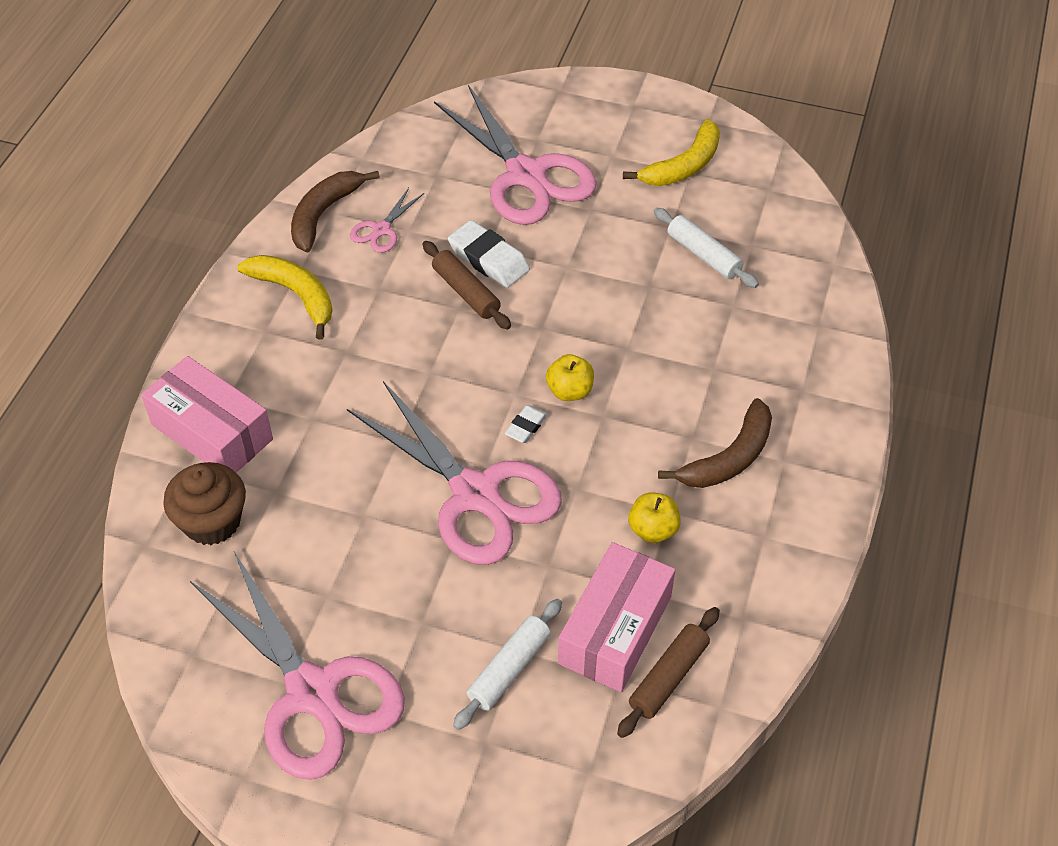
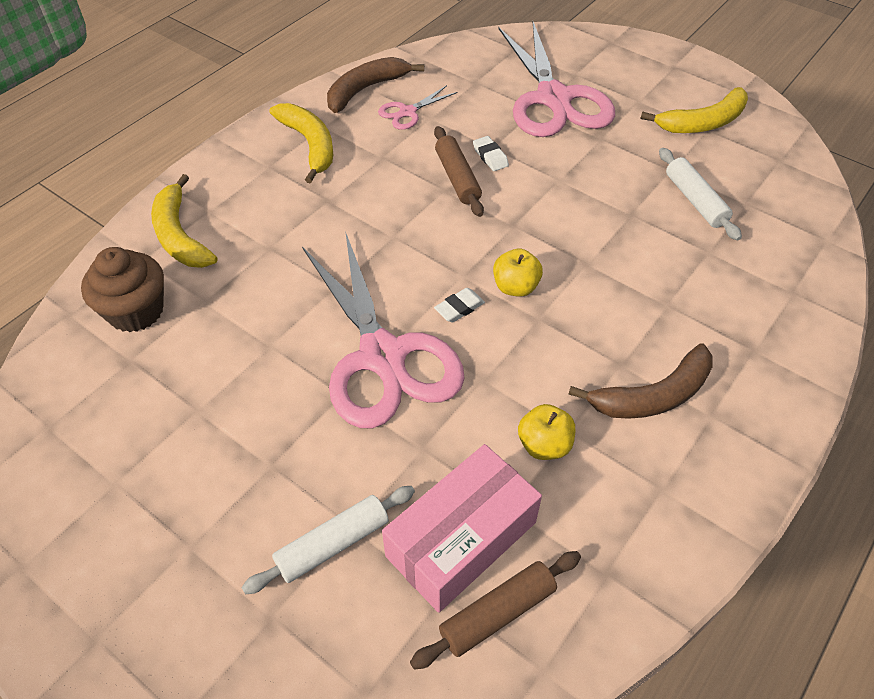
camera: 20 degrees right, 0 degrees up
pink box [141,356,273,473] -> yellow banana [151,174,218,268]
pink scissors [190,552,405,780] -> none
white eraser [448,220,530,288] -> white eraser [473,136,509,171], size x0.55

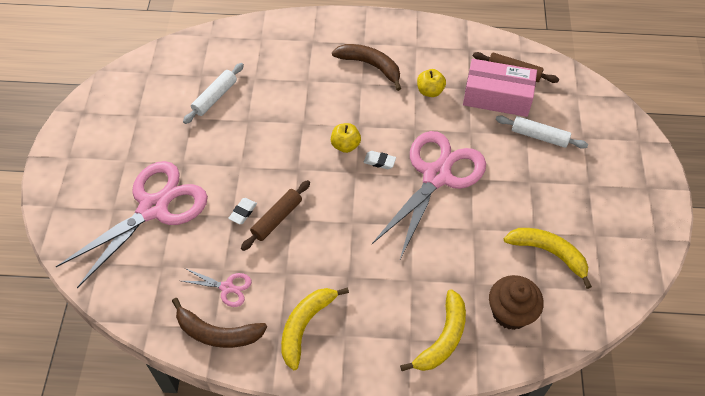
camera: 125 degrees left, 5 degrees up
yellow banana [641,87,748,133] -> yellow banana moved to [504,228,592,289]

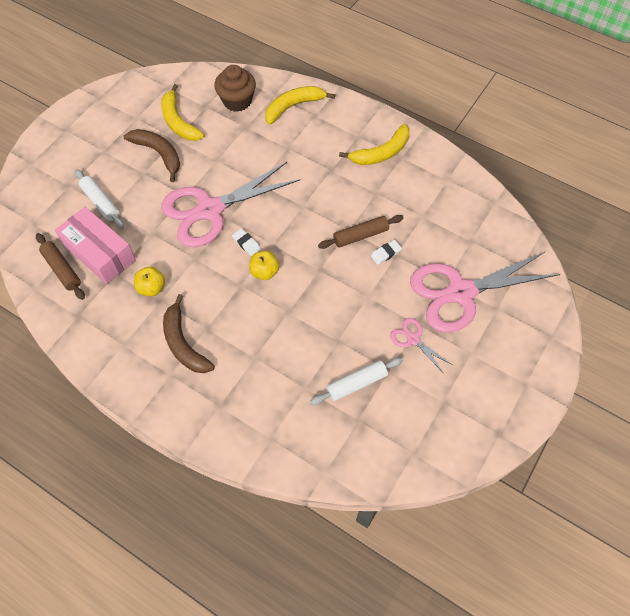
camera: 150 degrees left, 5 degrees up
brown banana [172,298,267,348] -> brown banana moved to [123,129,180,182]
pink scissors [182,268,252,307] -> pink scissors moved to [390,318,452,372]

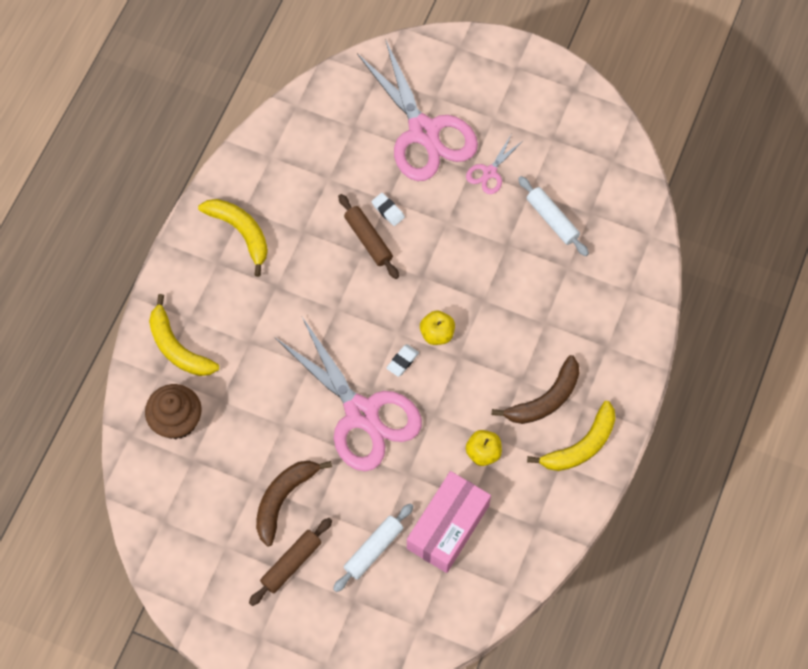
camera: 100 degrees left, 5 degrees up
brown rolling pin [36,233,85,300] -> brown rolling pin moved to [249,518,332,606]
yellow banana [161,84,204,141] -> yellow banana moved to [527,401,616,471]

